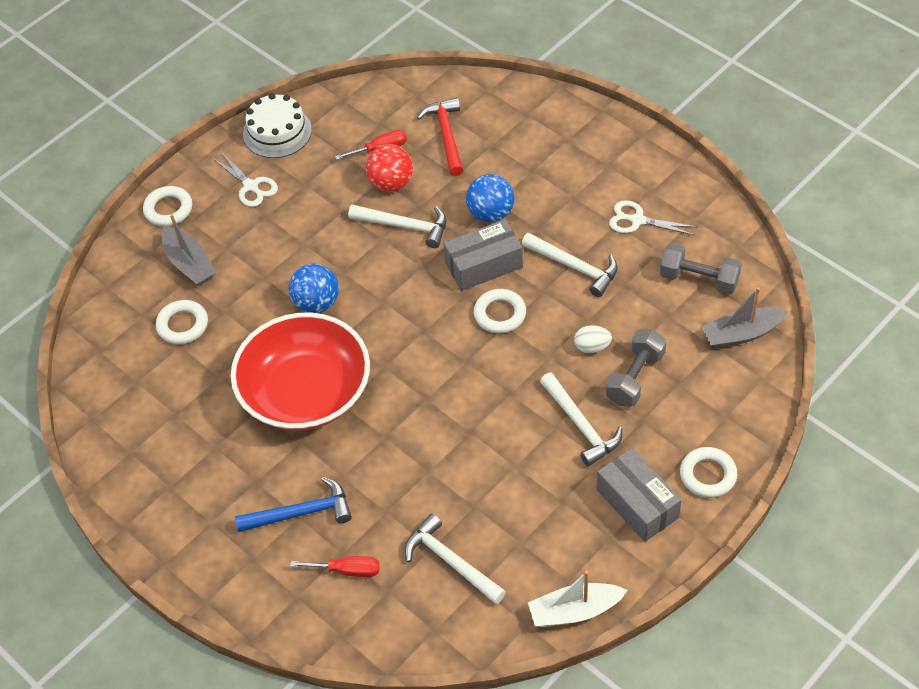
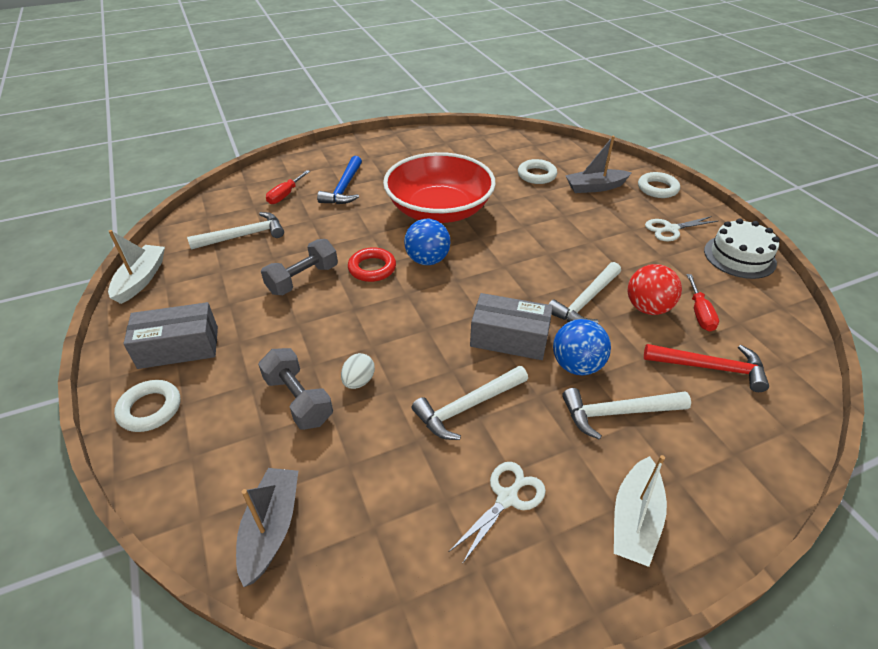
camera: 110 degrees right, 10 degrees down
blue ball [289,263,339,313] -> blue ball moved to [404,219,450,265]
grey box [443,219,523,291] -> grey box turned 75 degrees counterclockwise [470,293,553,360]
white ring [474,289,526,333] -> none
white hammer [540,373,622,466] -> white hammer moved to [562,388,691,440]
grey dumbbell [660,243,742,295] -> grey dumbbell moved to [261,239,338,295]
none -> red ring [348,247,396,282]
none -> white boat [614,455,667,567]

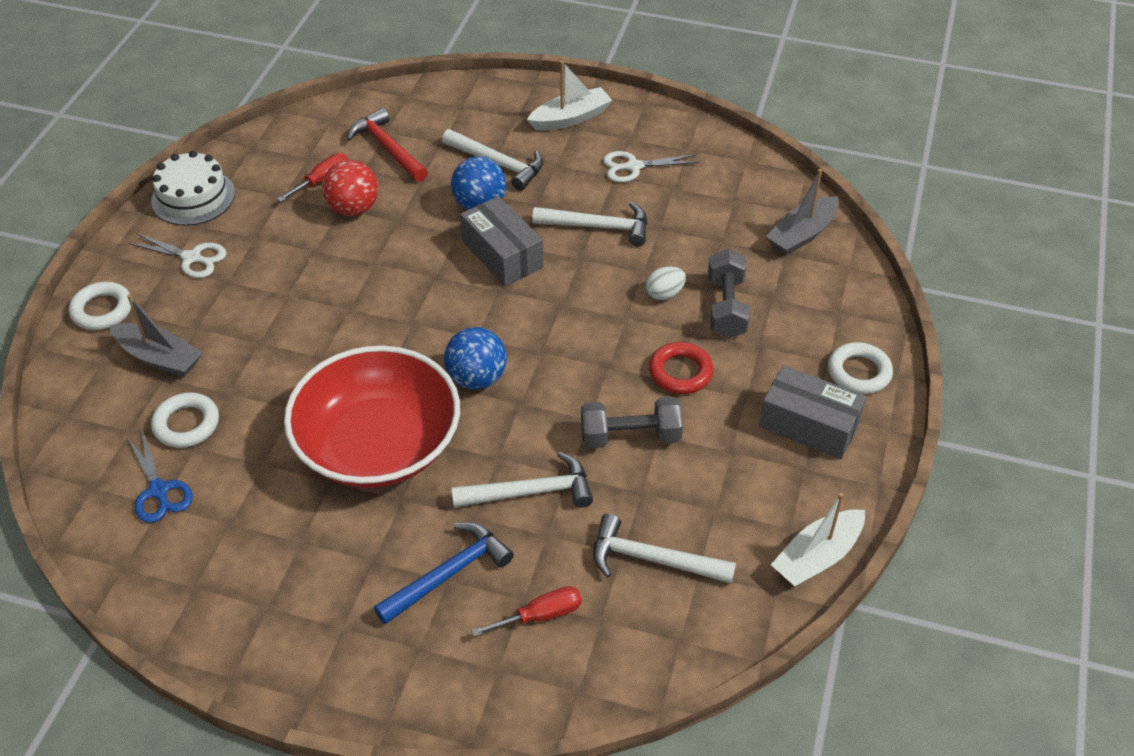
camera: 140 degrees left, 5 degrees up
red ring [348,247,396,282] -> red ring moved to [649,342,713,394]
white hammer [548,262,621,324] -> white hammer moved to [451,452,593,508]
none -> blue scissors [128,431,193,523]

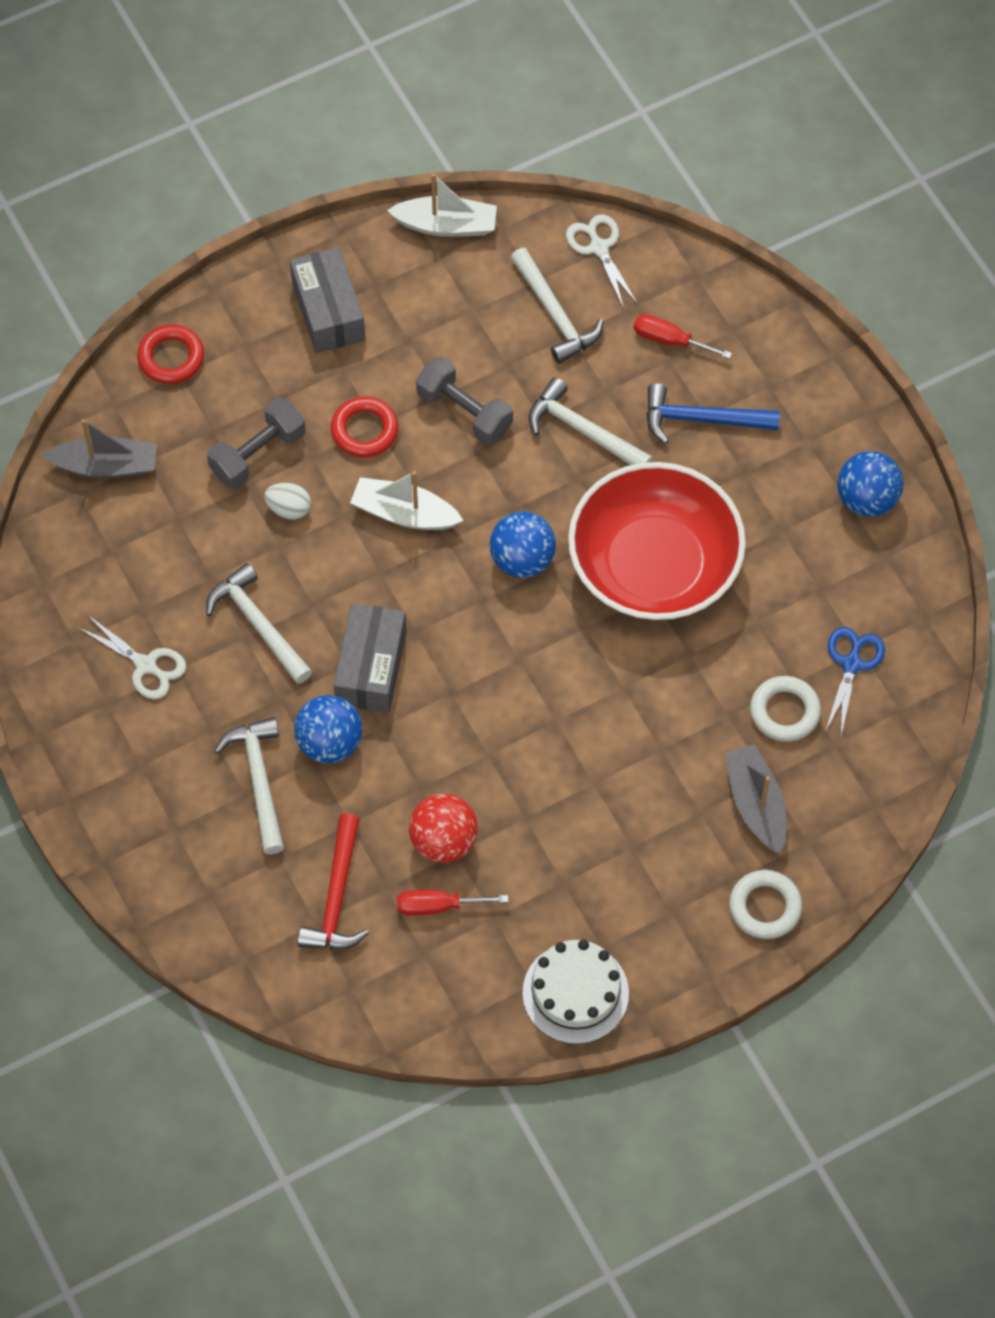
camera: 135 degrees left, 15 degrees up
white scissors [129,233,227,278] -> white scissors moved to [566,214,638,309]
white boat [527,61,612,131] -> white boat moved to [350,471,464,530]
white ring [828,342,893,394] -> none
none -> red ring [137,324,204,384]
none -> blue ball [837,451,903,517]

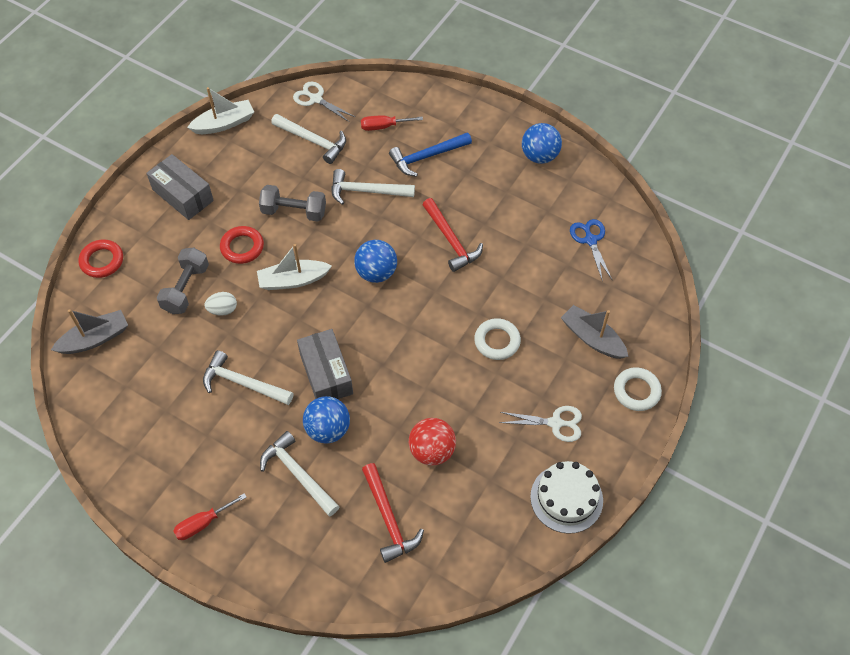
camera: 30 degrees left, 5 degrees down
white scissors [77,615,186,699] -> white scissors moved to [499,406,582,442]
red screwdriver [397,890,509,916] -> red screwdriver moved to [173,493,247,540]
red bowl [568,462,746,620] -> red hammer [422,198,483,272]
white ring [750,676,821,742] -> white ring moved to [474,318,521,360]

